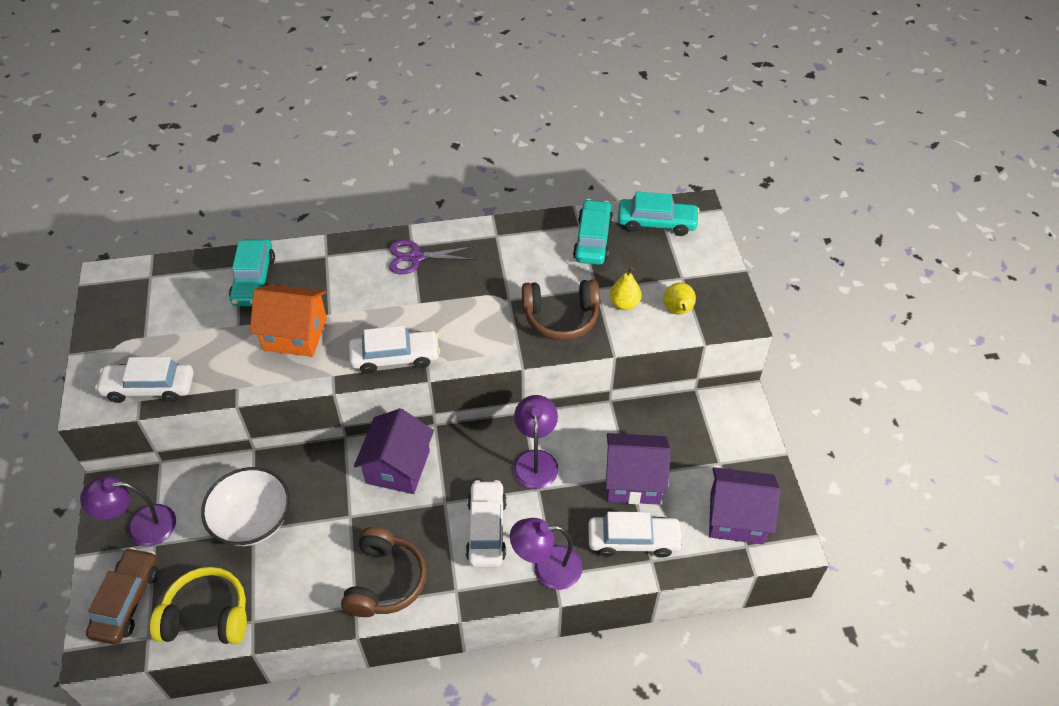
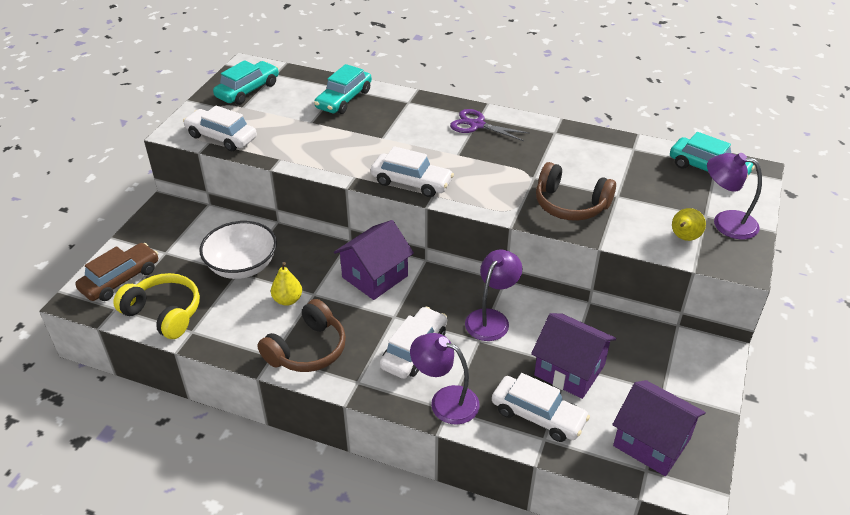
camera: 30 degrees right, 10 degrees down
purple lamp [80,476,176,546] -> purple lamp moved to [707,153,762,239]
orange house [250,284,327,357] -> none
turquoise car [573,199,613,265] -> turquoise car moved to [213,60,279,105]
yellow pear [610,267,642,310] -> yellow pear moved to [271,262,302,306]

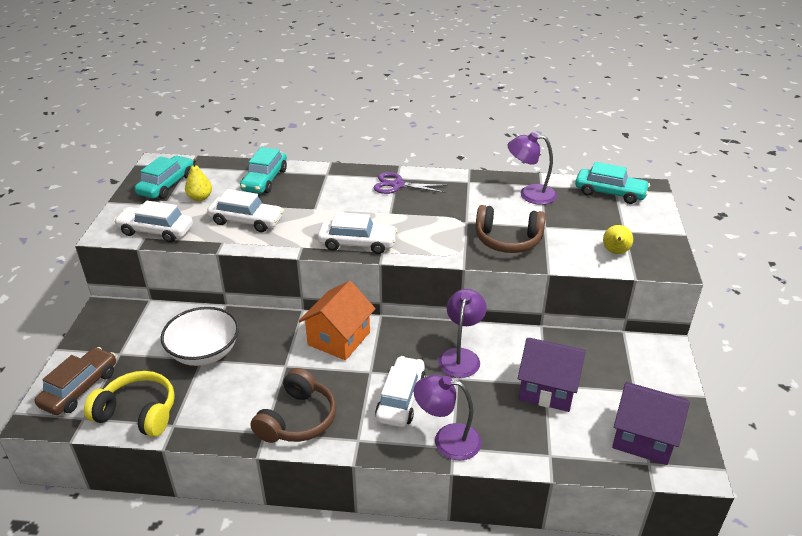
camera: 15 degrees left, 5 degrees down
yellow pear [271,262,302,306] -> yellow pear moved to [185,159,212,201]
purple house [334,220,414,300] -> orange house [299,281,376,360]
white car [492,373,590,442] -> white car moved to [207,189,284,232]
purple lamp [707,153,762,239] -> purple lamp moved to [508,132,557,205]

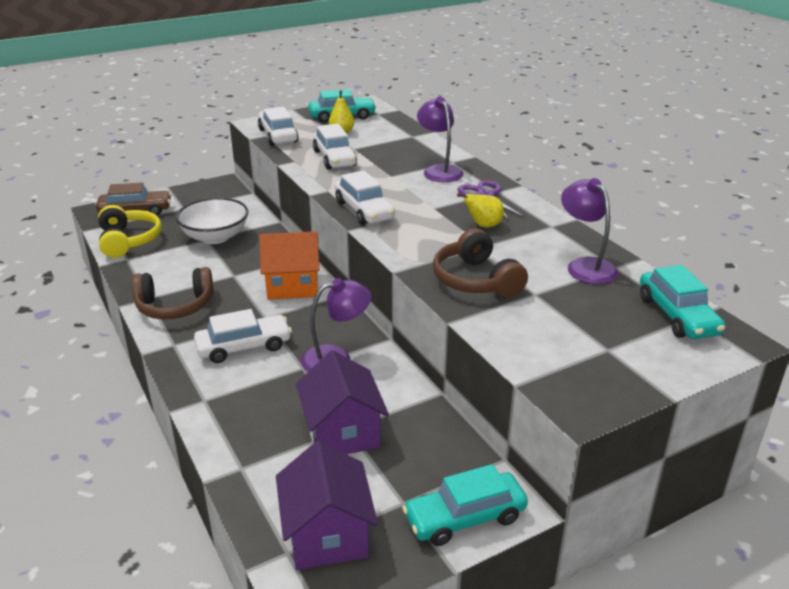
camera: 55 degrees right, 5 degrees down
turquoise car [240,147,287,194] -> turquoise car moved to [402,464,528,546]
purple lamp [414,374,482,460] -> purple lamp moved to [417,97,464,182]
yellow pear [603,225,633,254] -> yellow pear moved to [457,193,504,228]

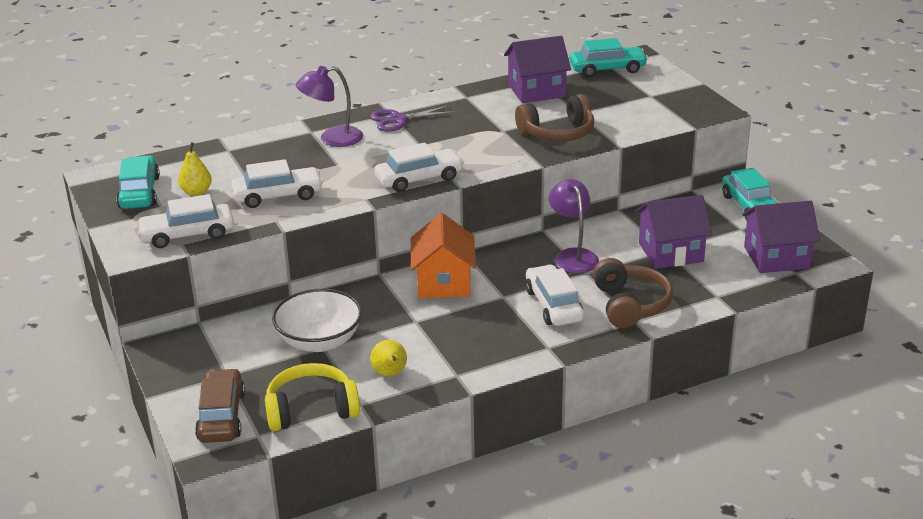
camera: 85 degrees left, 0 degrees up
brown headphones [132,267,214,319] -> brown headphones moved to [593,258,673,328]
yellow pear [457,193,504,228] -> yellow pear moved to [370,340,407,376]
purple lamp [561,178,618,284] -> purple house [504,36,571,103]

